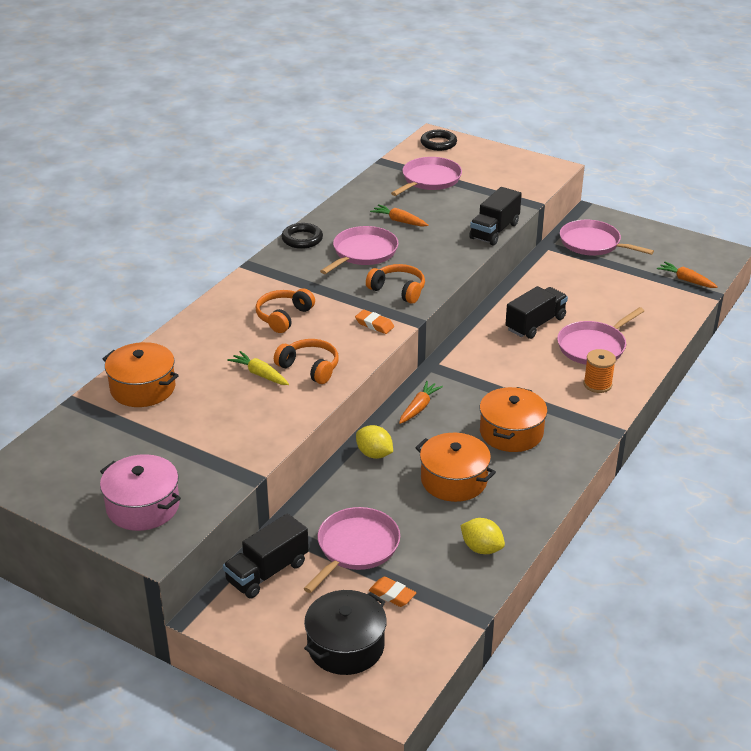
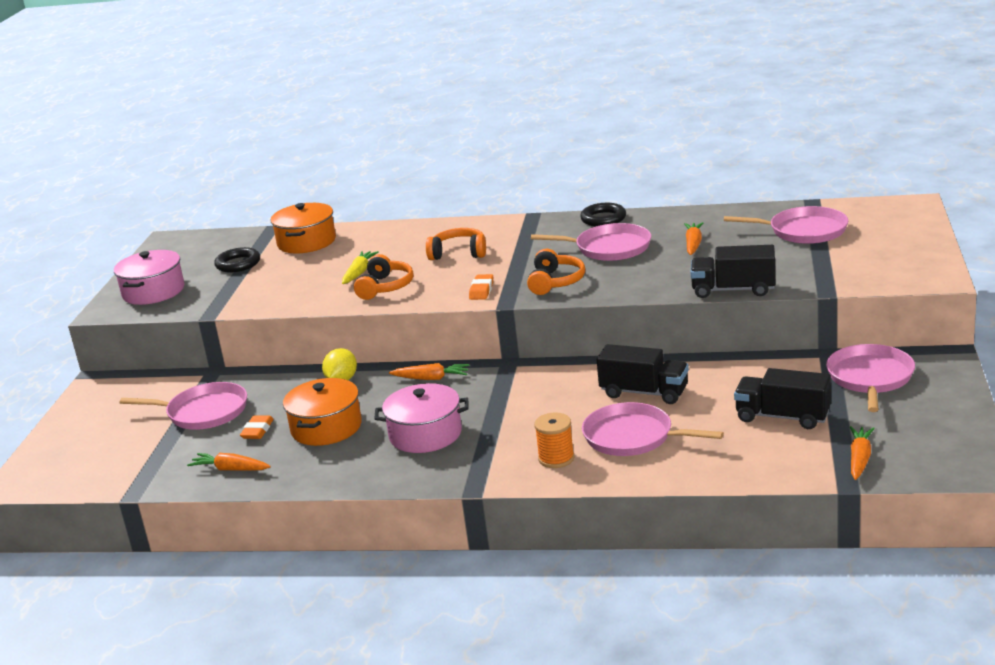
camera: 70 degrees right, 10 degrees down
black truck [223,513,309,598] -> black truck moved to [734,368,831,429]
black pot [304,590,387,675] -> none
orange eraser [369,577,416,607] -> orange eraser moved to [240,415,274,439]
black ring [421,130,457,151] -> black ring moved to [214,247,260,272]
yellow lemon [460,518,505,554] -> orange carrot [187,453,271,471]
orange pot [480,387,548,452] -> pink pot [374,383,469,453]

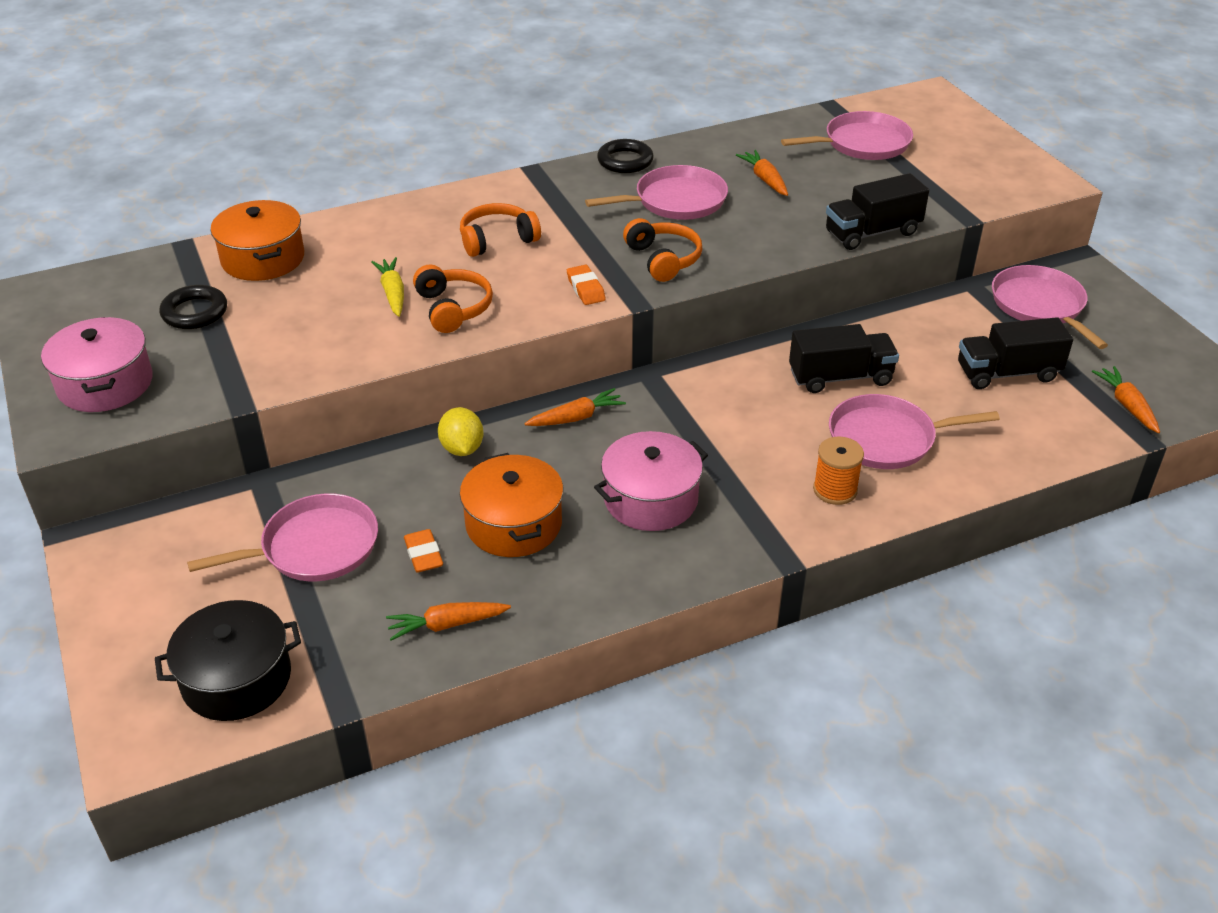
camera: 35 degrees left, 15 degrees up
none -> black pot [155,600,301,721]

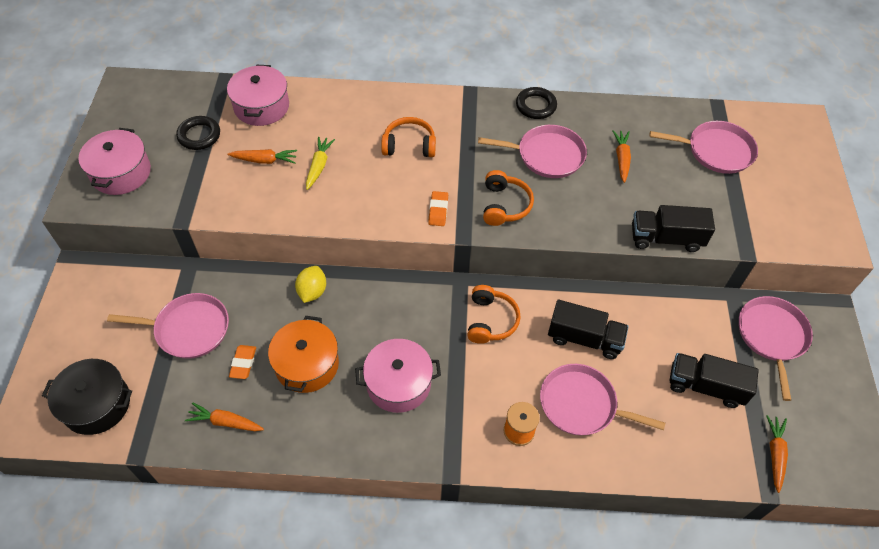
camera: 25 degrees right, 15 degrees up
orange pot [210,200,304,281] -> pink pot [227,65,289,126]
orange headphones [413,264,493,333] -> orange headphones moved to [468,285,521,344]
orange carrot [524,388,626,426] -> orange carrot moved to [227,149,297,164]

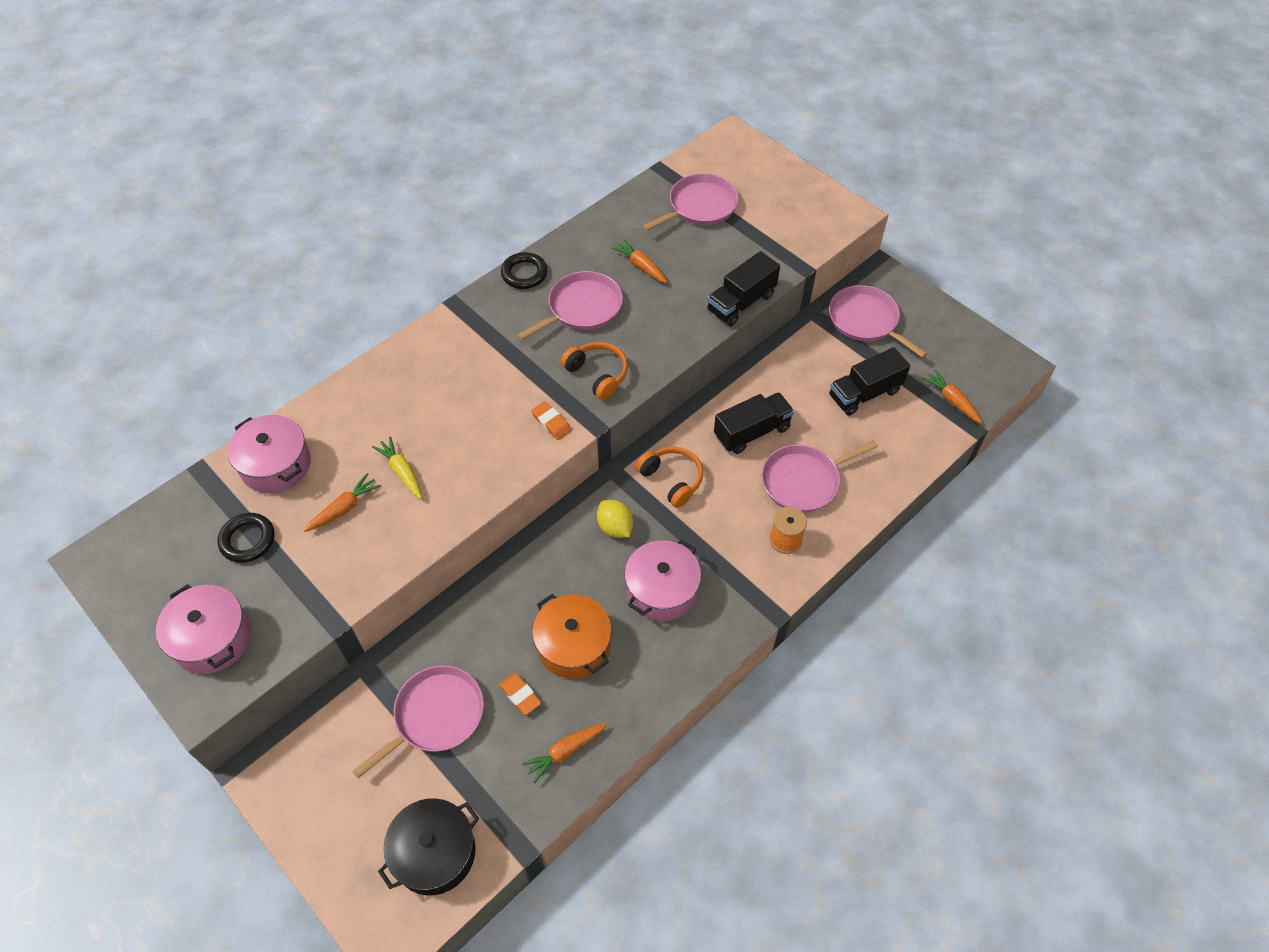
camera: 45 degrees left, 0 degrees up
yellow lemon [295,266,326,303] -> yellow lemon moved to [597,500,633,538]
orange headphones [381,117,436,157] -> none

